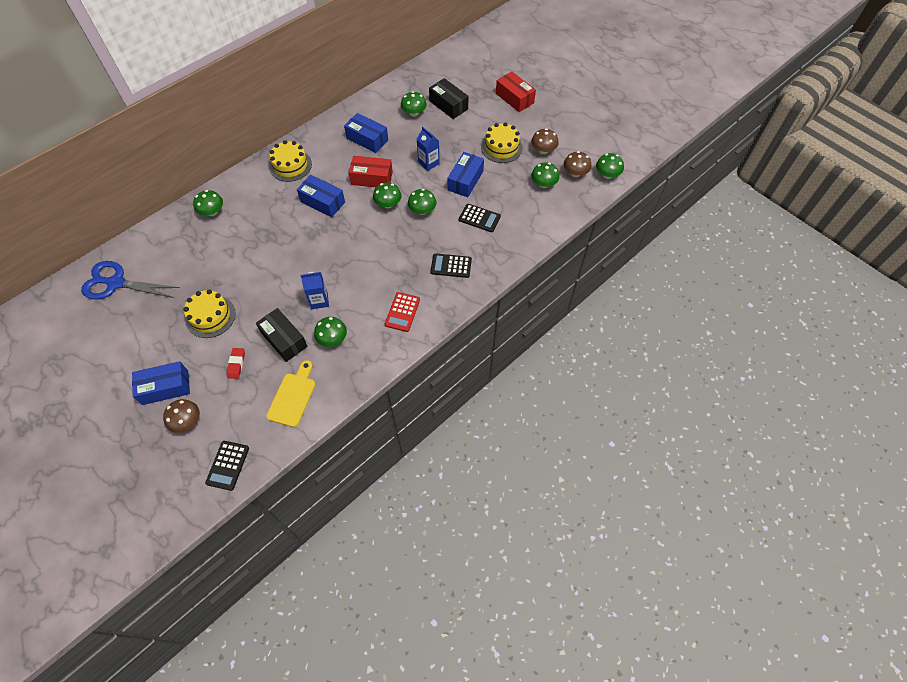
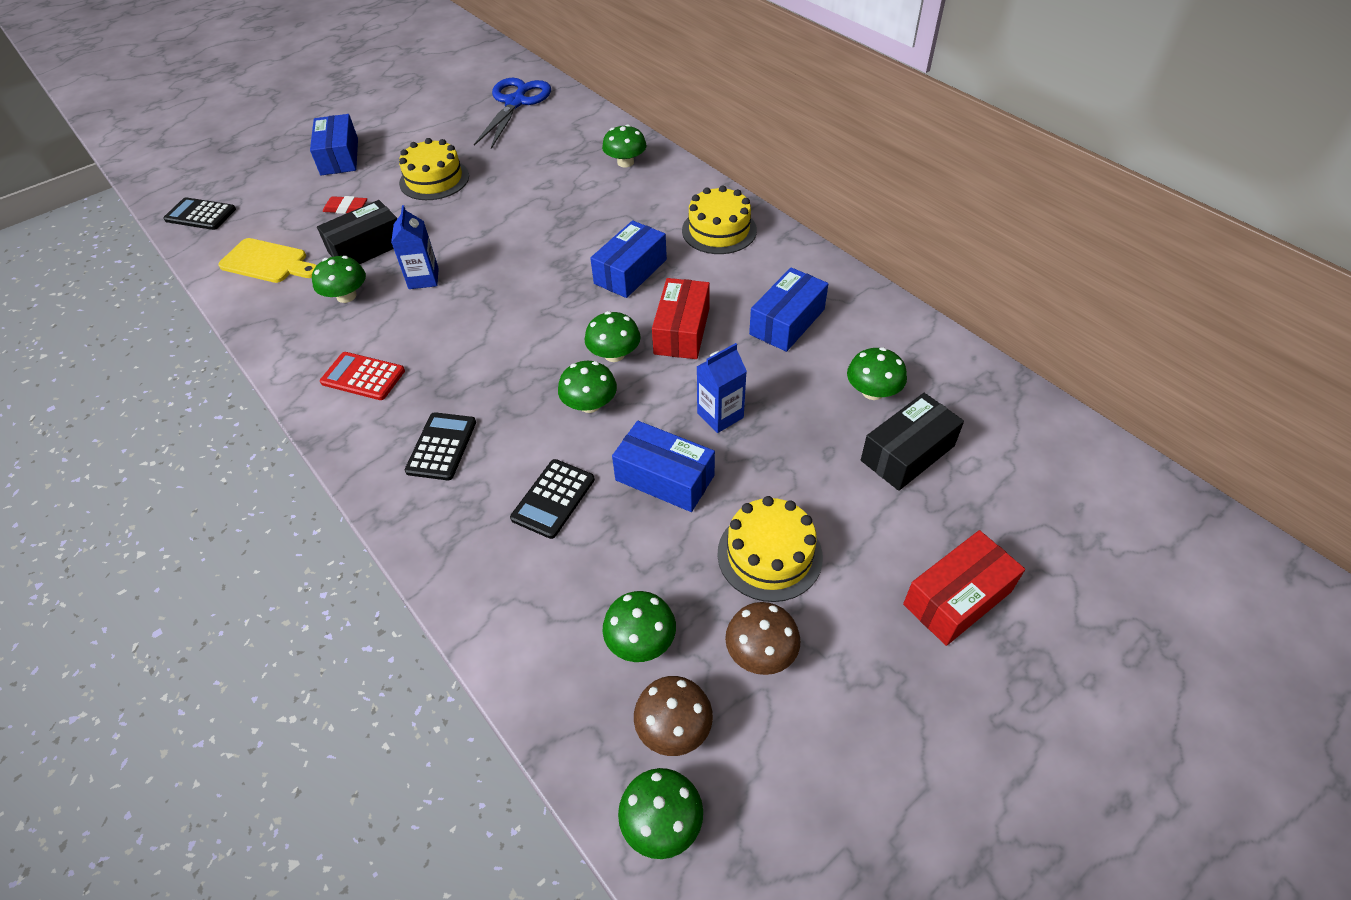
camera: 95 degrees right, 10 degrees down
brown mushroom [163,399,200,433] -> none

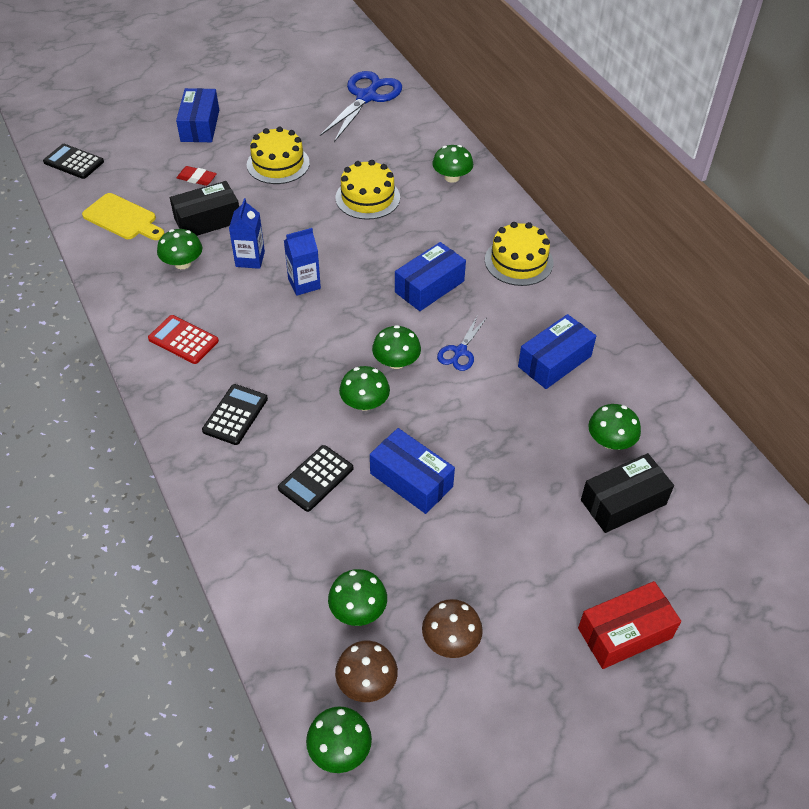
camera: 10 degrees right, 0 degrees up
red box [652,278,710,359] -> blue scissors [437,317,486,371]
blue carton [697,343,747,433] -> blue carton moved to [284,228,321,296]
yellow cake [717,496,823,602] -> yellow cake moved to [335,160,400,220]

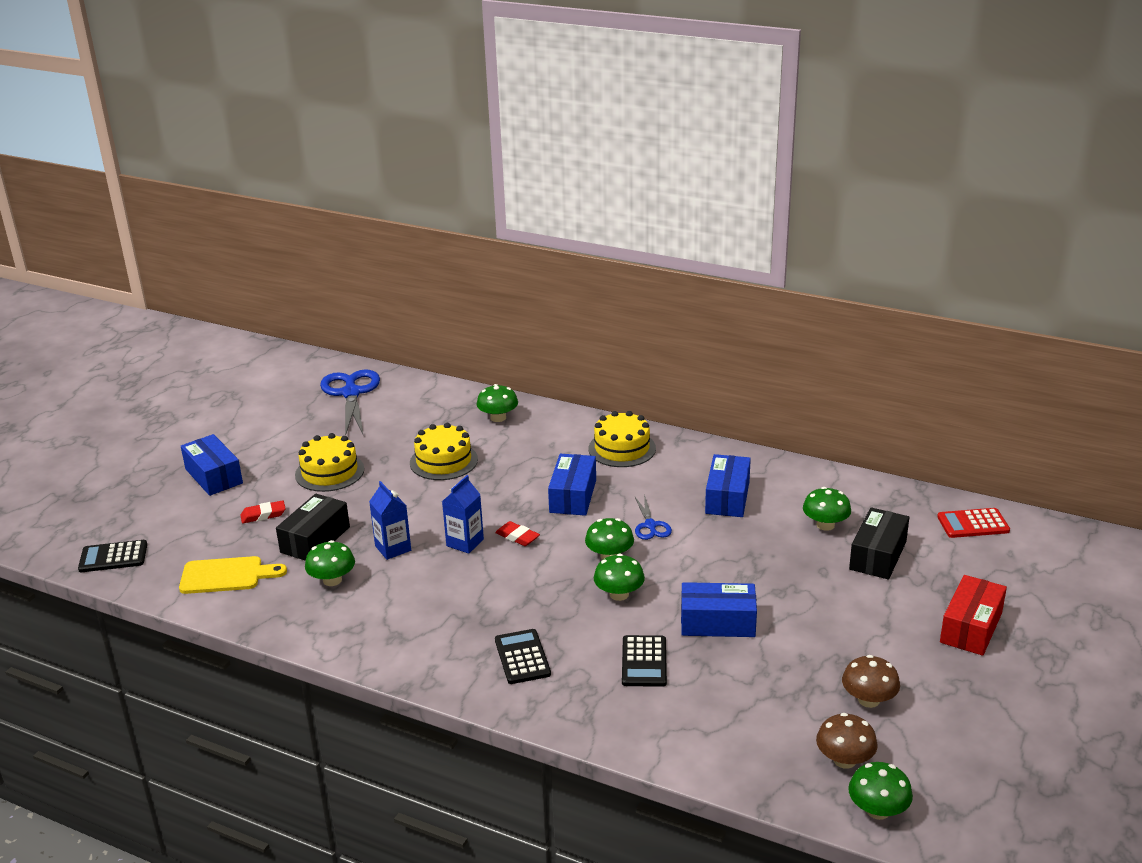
camera: 35 degrees left, 20 degrees down
red calculator [148,315,219,364] -> red calculator moved to [937,508,1010,538]
green mushroom [328,569,387,626] -> none
none -> red eraser [495,521,540,546]

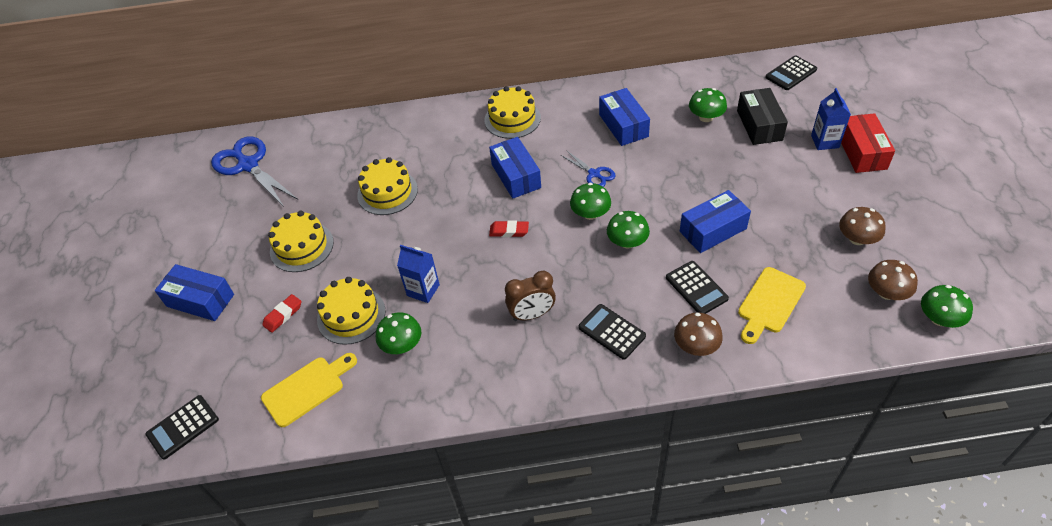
camera: 30 degrees left, 20 degrees up
black box [276,493,350,560] -> yellow cake [317,277,386,345]
blue carton [442,475,484,554] -> blue carton moved to [811,88,851,150]
green mushroom [477,384,518,422] -> none
red calculator [937,508,1010,538] -> black calculator [765,55,817,90]
none -> brown clock [505,271,556,321]
none -> brown mushroom [674,312,723,356]
none -> yellow cutting board [738,267,806,344]

